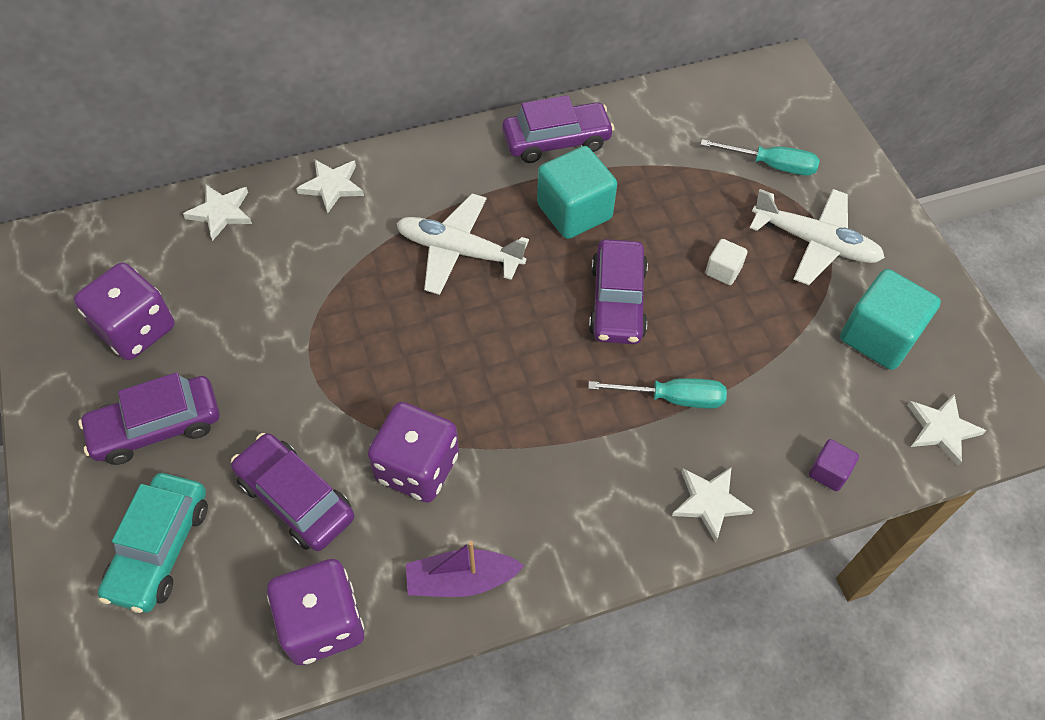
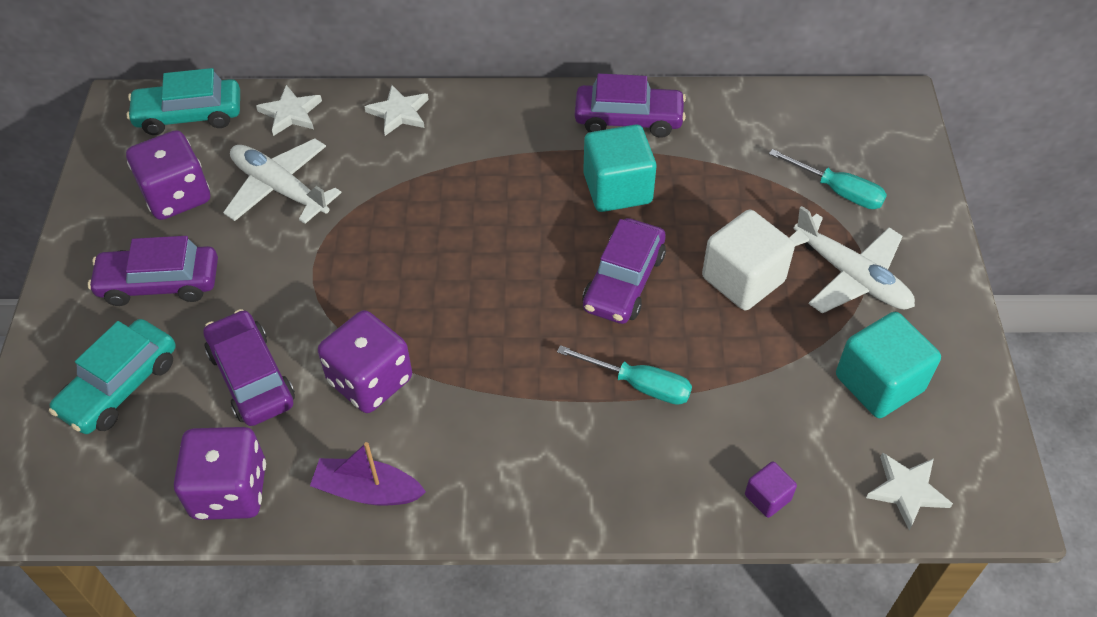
camera: 20 degrees right, 5 degrees down
white plane [396,194,529,295] -> white plane moved to [223,139,341,224]
white star [672,467,754,543] -> none
white cube [705,239,747,285] -> white cube [702,210,795,310], size x2.03
none -> turquoise car [127,68,240,135]

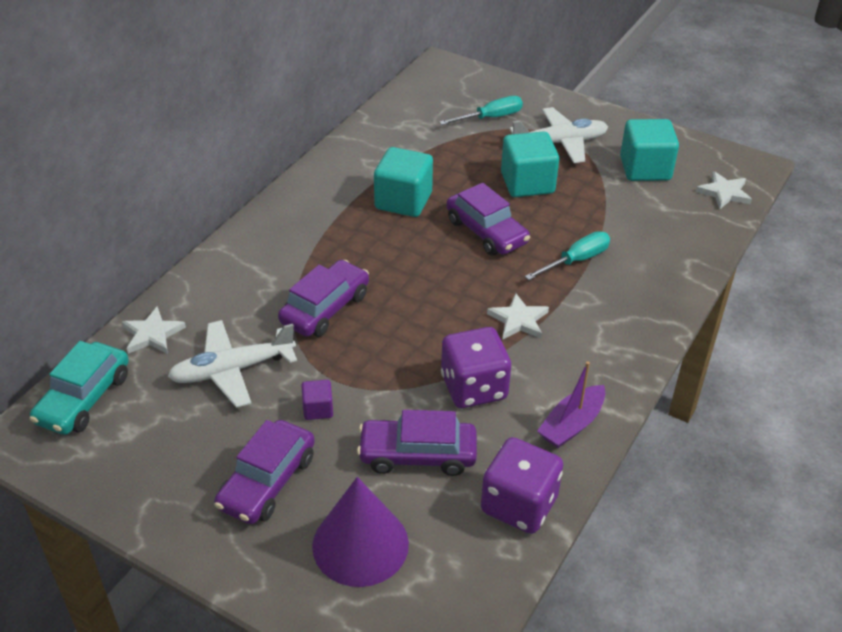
camera: 60 degrees left, 10 degrees down
turquoise car [49,319,176,434] -> purple cone [312,477,409,587]
purple dice [126,130,210,220] -> none
white star [364,85,429,136] -> white star moved to [487,293,549,339]
purple car [575,73,686,138] -> purple car moved to [278,260,369,337]
white cube [702,210,795,310] -> turquoise cube [501,131,559,197]
purple cube [745,462,797,518] -> purple cube moved to [301,380,333,420]

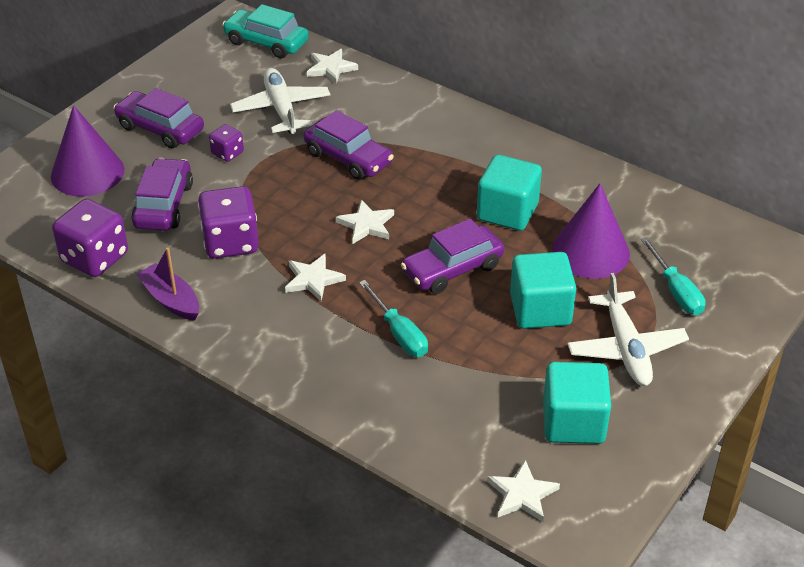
camera: 95 degrees right, 0 degrees up
purple cube [301,380,333,420] -> purple dice [209,124,244,162]
none -> white star [336,200,394,244]
none -> purple cone [552,184,630,279]

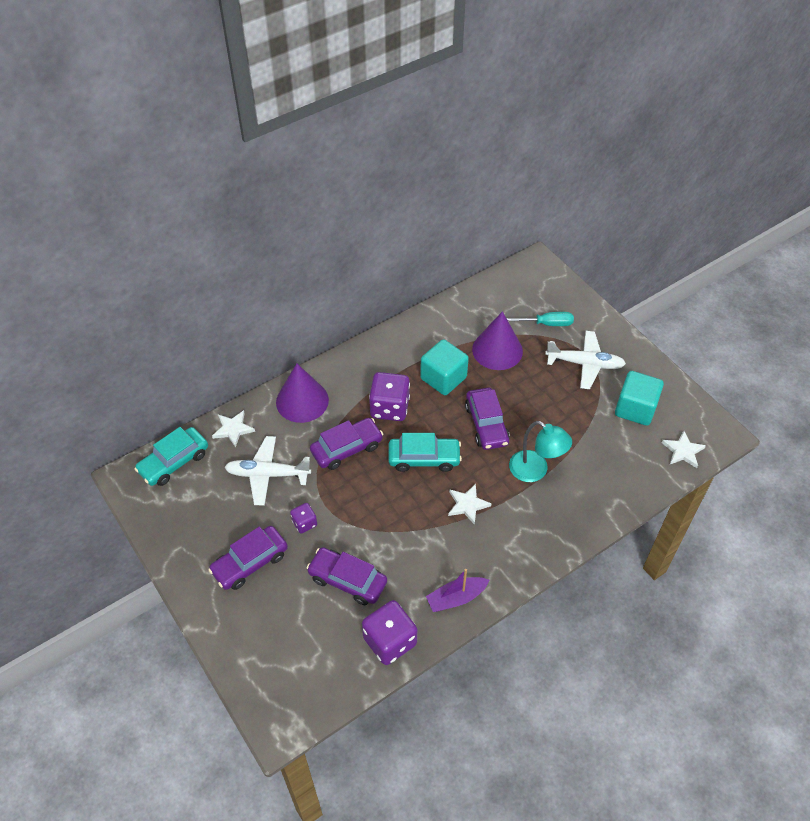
camera: 70 degrees left, 10 degrees up
purple cone [51,105,124,197] -> purple cone moved to [276,363,329,423]
purple dice [198,186,259,259] -> purple dice moved to [369,372,410,421]
white star [336,200,394,244] -> turquoise car [388,433,462,472]
turquoise screwdriver [359,280,428,357] -> turquoise lamp [509,421,572,482]
turquoise cube [510,252,576,329] -> none

